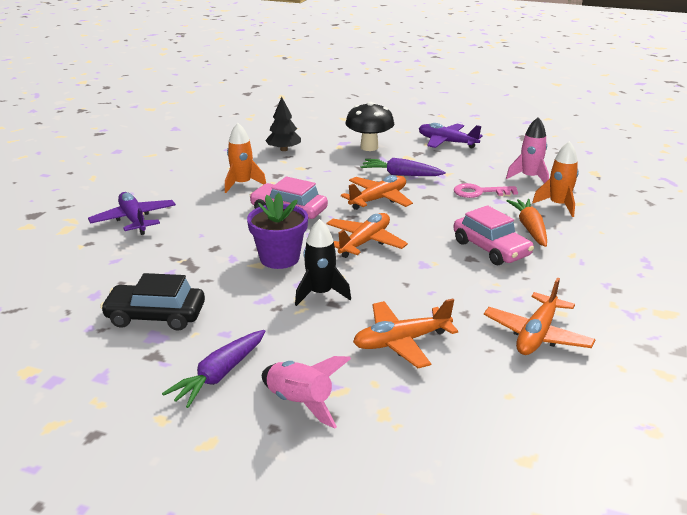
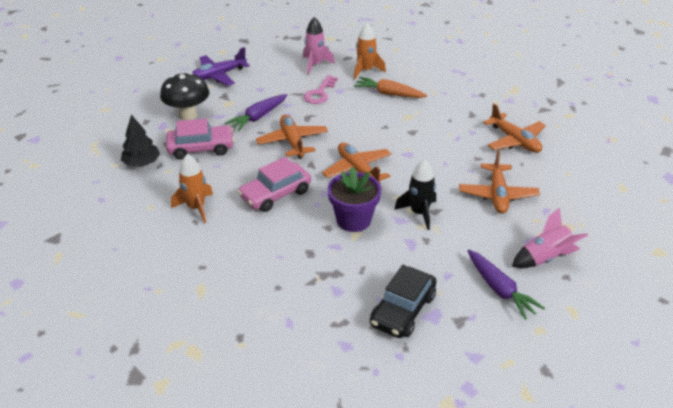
camera: 65 degrees left, 10 degrees up
purple plane [88,192,176,235] -> none
pink car [453,205,534,265] -> pink car moved to [166,119,234,159]

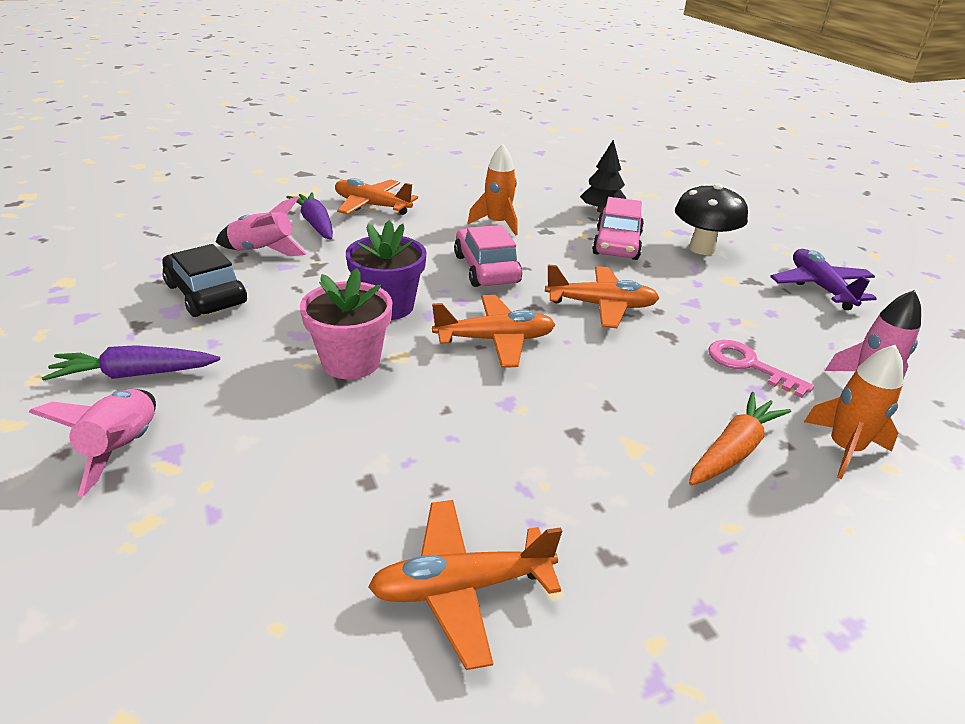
camera: 110 degrees right, 5 degrees down
purple carrot [225,94,287,131] -> purple carrot moved to [286,192,333,239]
black rocket [394,159,436,230] -> pink flower pot [300,268,393,379]
orange plane [459,150,540,214] -> orange plane moved to [335,178,418,215]
none -> pink rocket [216,196,306,256]

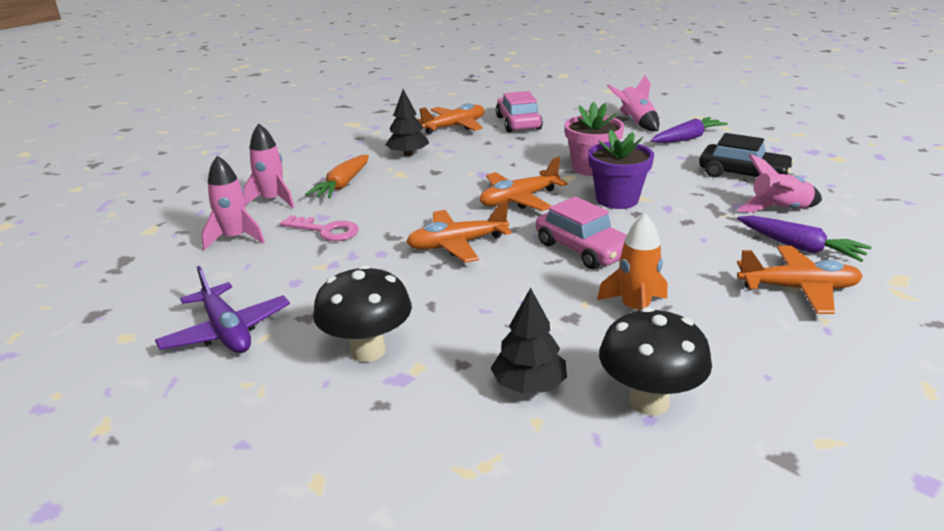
camera: 160 degrees right, 5 degrees down
pink car [592,197,644,260] -> pink car moved to [496,91,543,132]
orange rocket [804,345,903,479] -> pink rocket [243,123,295,208]
none -> black tree [385,89,429,156]
none -> black mushroom [599,307,712,416]

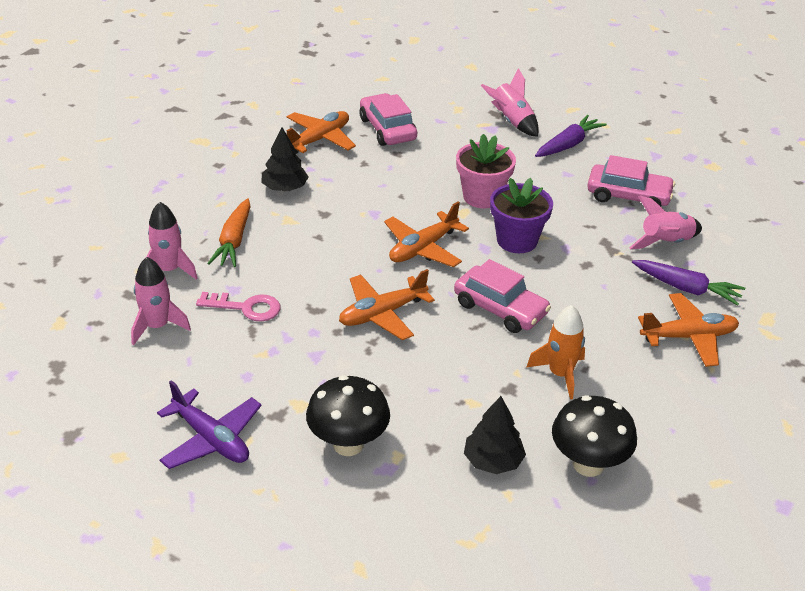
camera: 15 degrees left, 10 degrees up
black car [699,133,794,177] -> pink car [587,155,675,207]

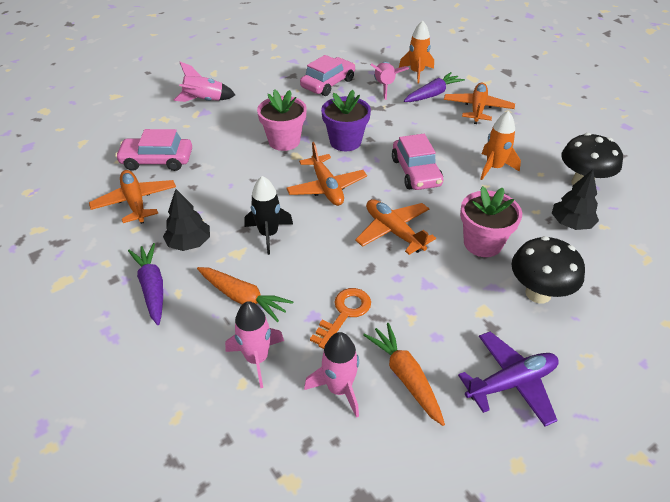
camera: 65 degrees left, 5 degrees up
pink key [196,292,280,322] -> orange key [310,288,371,349]
orange plane [339,269,435,340] -> orange plane turned 150 degrees clockwise [355,199,436,255]
pink car [454,259,551,333] -> pink car turned 105 degrees clockwise [392,134,443,190]
purple carrot [535,115,607,157] -> purple carrot moved to [128,243,163,325]
none -> black rocket [244,176,293,255]
none -> orange carrot [363,323,445,426]
none -> orange rocket [399,21,434,84]
none -> pink flower pot [460,186,522,257]

